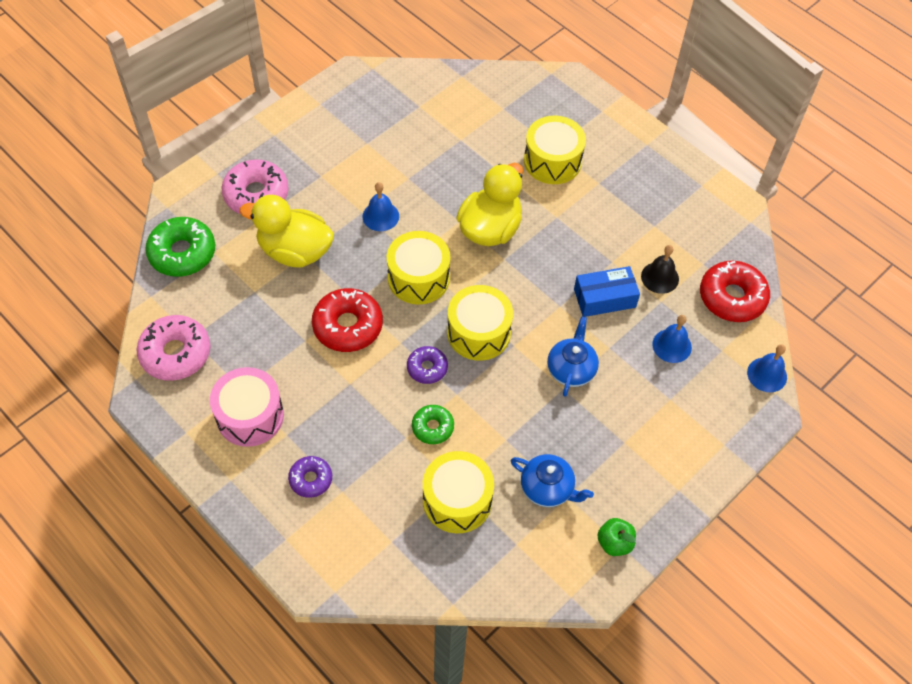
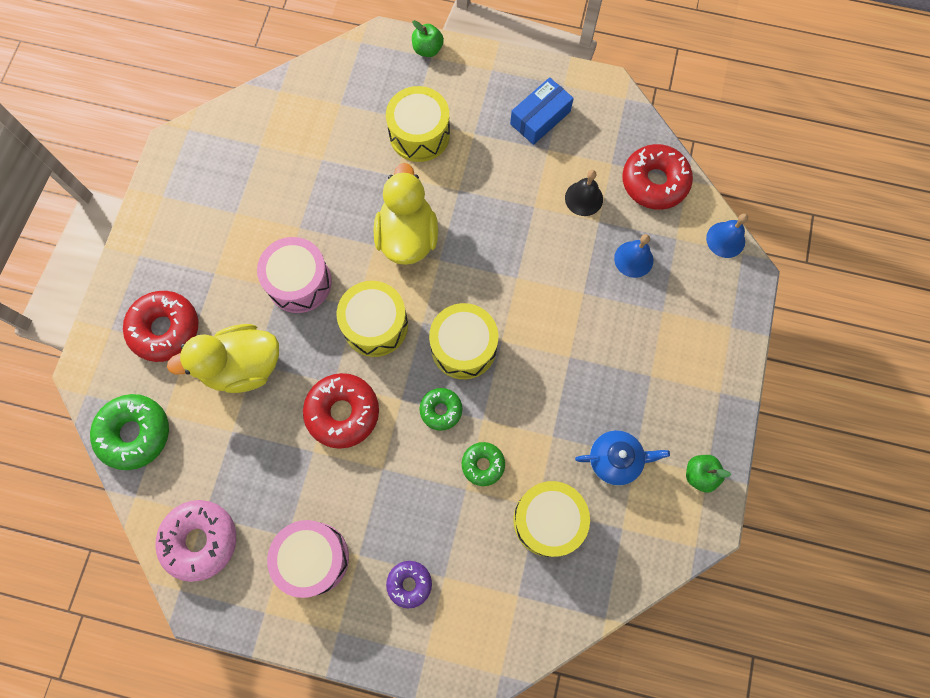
camera: 30 degrees left, 15 degrees up
pink donut [222,159,289,214] -> red donut [123,291,198,362]
blue bell [363,182,399,231] -> pink drum [257,237,332,313]
purple donut [407,346,448,384] -> green donut [419,388,462,431]
blue teapot [547,316,599,397] -> none
blue box [574,266,640,317] -> blue box moved to [510,77,574,145]
none -> green apple [412,20,444,57]

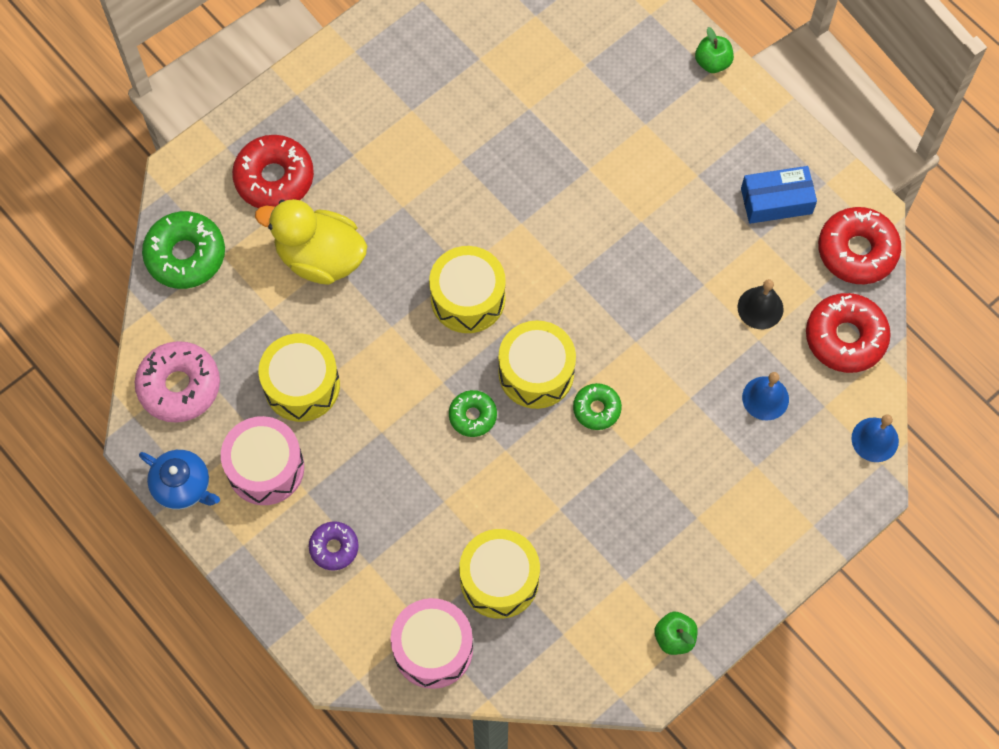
camera: 35 degrees right, 5 degrees down
pink drum [257,237,332,313] -> pink drum moved to [391,598,473,689]
red donut [303,373,379,449] -> red donut moved to [818,207,901,284]
yellow duck [374,163,438,265] -> none
yellow drum [386,86,450,162] -> yellow drum moved to [258,334,340,422]
green donut [462,442,505,486] -> green donut moved to [573,383,622,430]
blue teapot [575,430,670,486] -> blue teapot moved to [139,450,220,509]

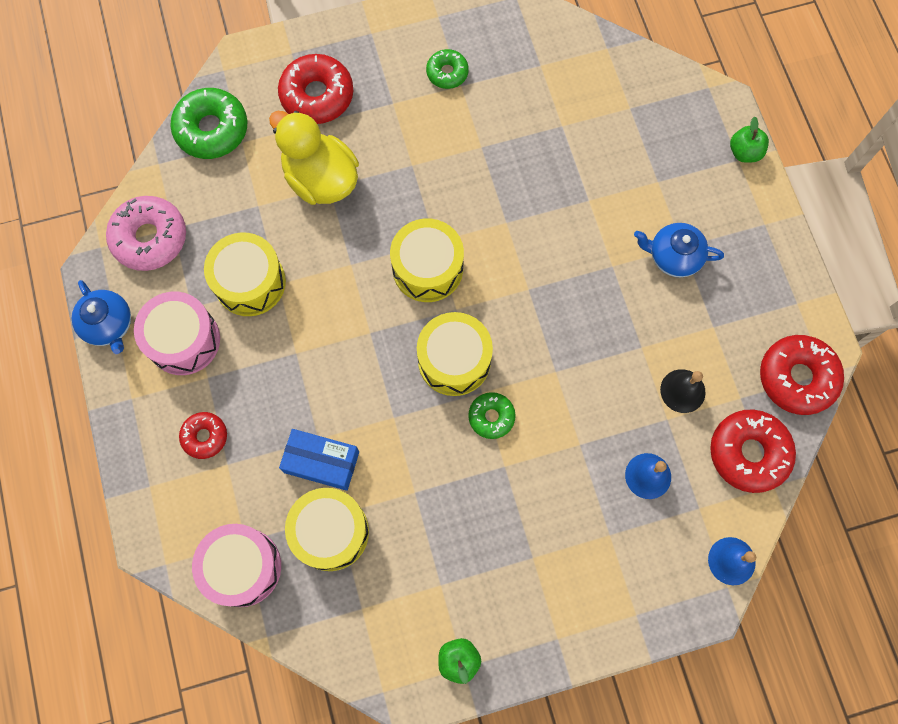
camera: 25 degrees right, 5 degrees up
purple donut [309,521,359,570] -> red donut [179,412,227,459]
green donut [449,390,497,437] -> green donut moved to [426,49,469,89]
blue box [741,166,817,224] -> blue box moved to [279,429,359,491]
none -> blue teapot [634,223,724,277]

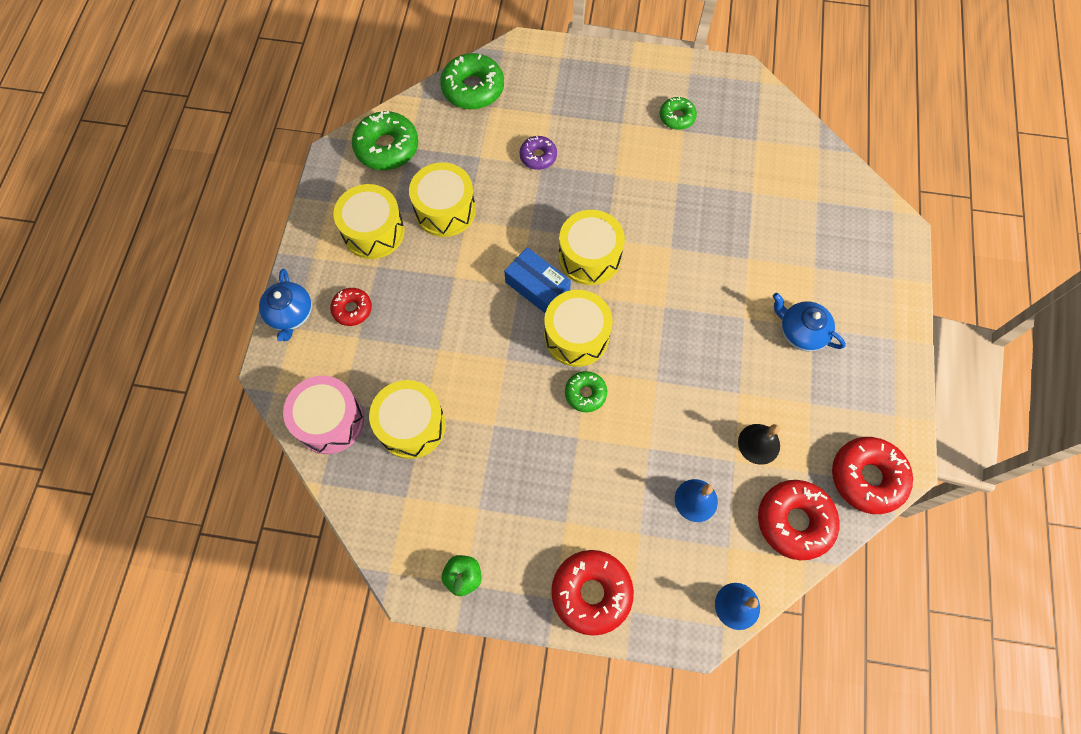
camera: 25 degrees right, 5 degrees down
blue teapot [72,280,131,354] -> blue teapot moved to [259,269,312,341]
pink donut [106,196,186,271] -> green donut [352,111,418,170]
pink drum [134,292,220,375] -> yellow drum [333,184,405,259]
yellow duck [269,111,359,205] -> purple donut [519,136,557,170]
red donut [278,54,353,124] -> red donut moved to [551,550,634,636]
blue box [279,429,359,491] -> blue box moved to [504,247,571,313]
green apple [730,117,769,163] -> none

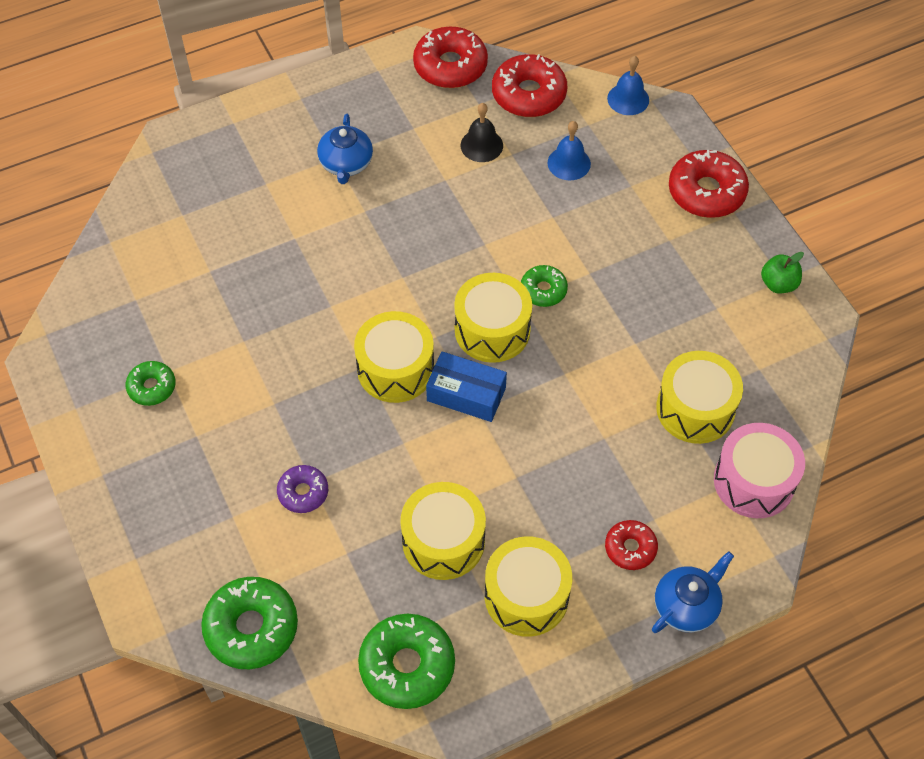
camera: 125 degrees left, 10 degrees down
blue box [504,247,571,313] -> blue box turned 75 degrees counterclockwise [426,351,507,422]

